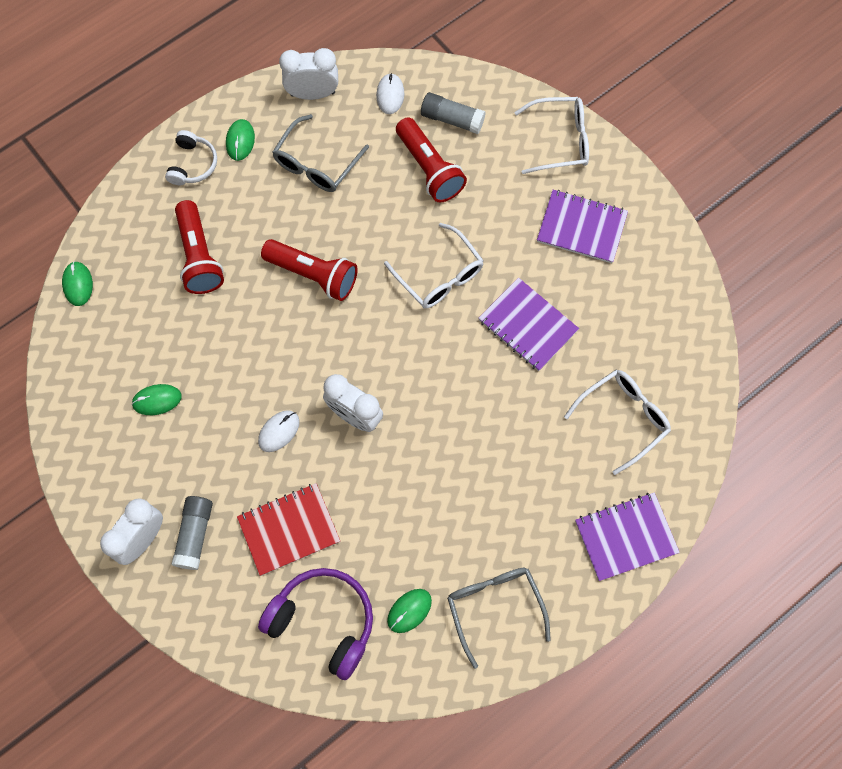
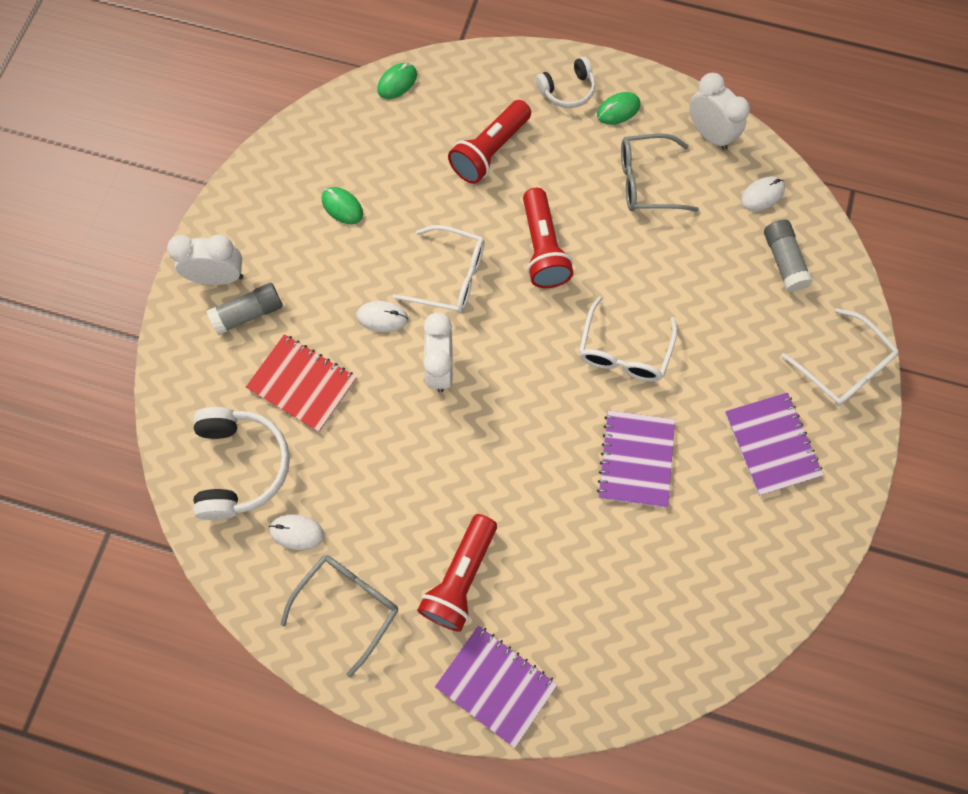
camera: 55 degrees right, 0 degrees up
purple headphones [258,568,373,680] -> white headphones [193,407,290,520]
green mouse [387,589,432,633] -> white mouse [269,514,324,550]
red flashlight [396,117,467,202] -> red flashlight moved to [417,514,497,632]
white glasses [564,370,671,475] -> white glasses moved to [393,225,485,313]

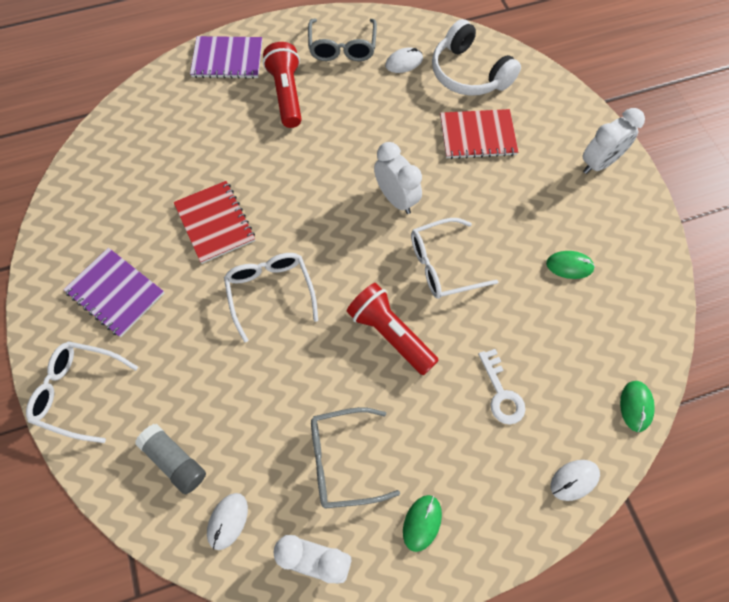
camera: 145 degrees right, 5 degrees down
grey glue stick [207,283,283,335] -> none
white mouse [357,301,408,332] -> white mouse moved to [550,460,600,501]
red flashlight [448,100,531,184] -> white key [478,349,525,425]
white headphones [536,57,595,108] -> none
purple notebook [597,410,675,508] -> red notebook [174,181,255,264]
grey glasses [621,133,699,212] -> grey glasses turned 150 degrees counterclockwise [311,407,400,509]

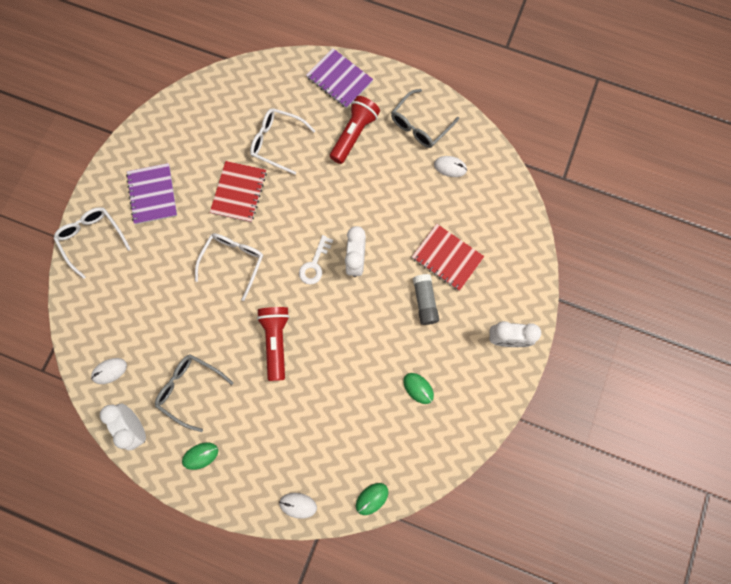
camera: 40 degrees right, 10 degrees up
grey glue stick [135,424,206,495] -> grey glue stick moved to [413,274,439,325]
white glasses [411,218,499,299] -> white glasses moved to [250,108,315,175]
white headphones [432,19,521,96] -> none
white key [478,349,525,425] -> white key moved to [299,235,333,285]

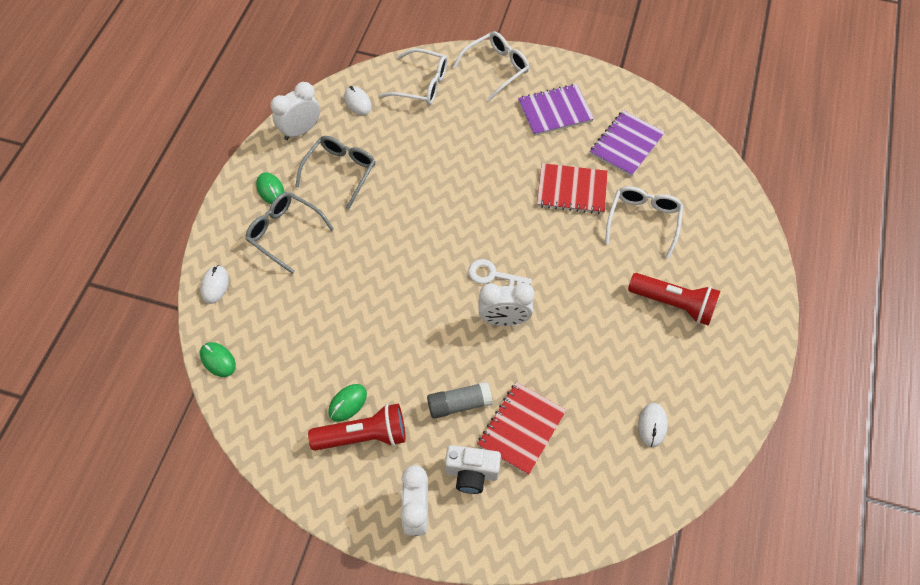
camera: 85 degrees right, 15 degrees down
white glasses [195,233,263,301] -> white glasses moved to [380,48,447,105]
red flashlight [257,307,290,381] -> red flashlight moved to [308,404,406,451]
purple notebook [306,48,373,109] -> purple notebook moved to [590,110,665,177]
grey glasses [391,89,459,148] -> grey glasses moved to [245,192,334,274]
none -> white camera [445,445,501,494]

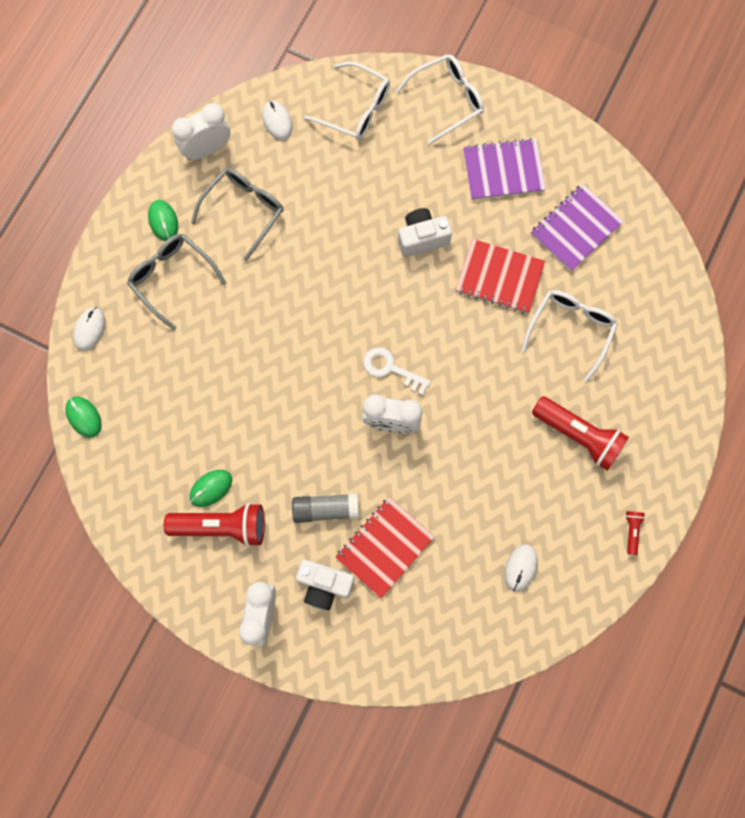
camera: 10 degrees right, 15 degrees up
none -> white camera [398,208,452,257]
none -> red flashlight [625,511,645,555]

